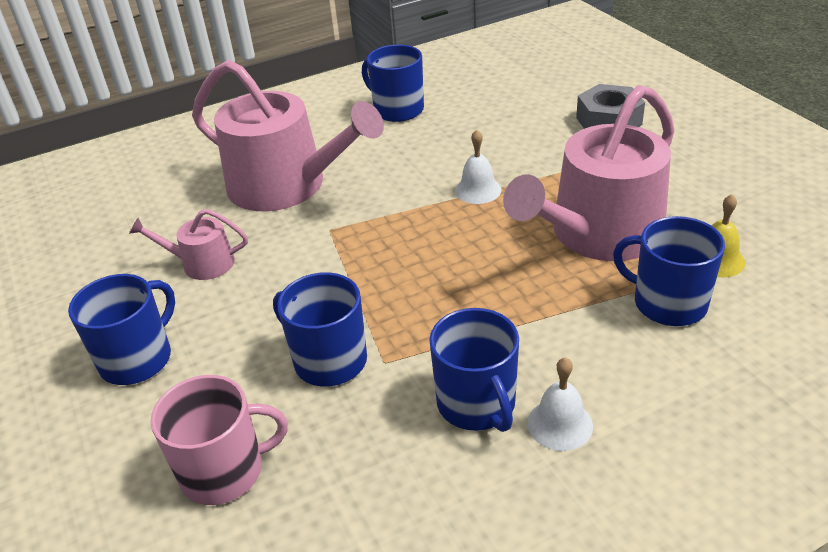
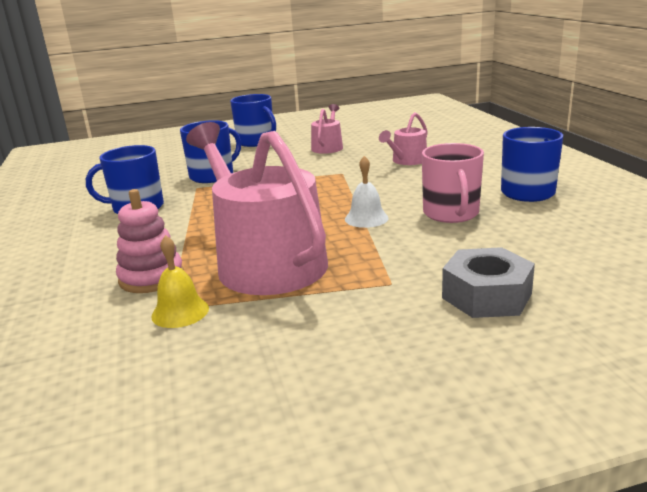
camera: 100 degrees right, 15 degrees down
pink mug [151,375,288,505] -> pink mug moved to [422,143,484,223]
pink watering can [192,60,384,212] -> pink watering can [379,112,428,165], size x0.46
white bell [527,357,593,451] -> none
blue mug [613,216,725,326] -> pink stacking toy [116,189,184,293]

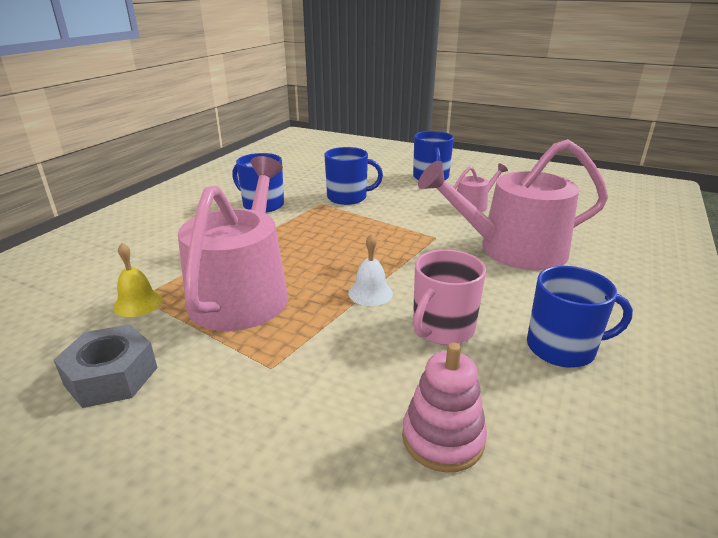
camera: 40 degrees right, 5 degrees up
pink stacking toy [116,189,184,293] -> pink stacking toy moved to [402,343,487,473]
pink watering can [379,112,428,165] -> pink watering can [418,139,608,270], size x2.16
grey nut [442,247,535,318] -> grey nut moved to [54,325,157,408]

